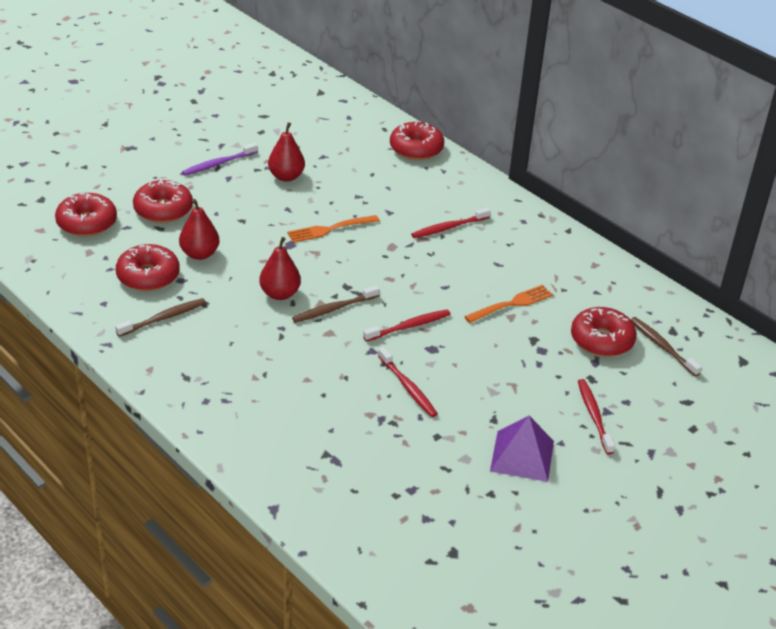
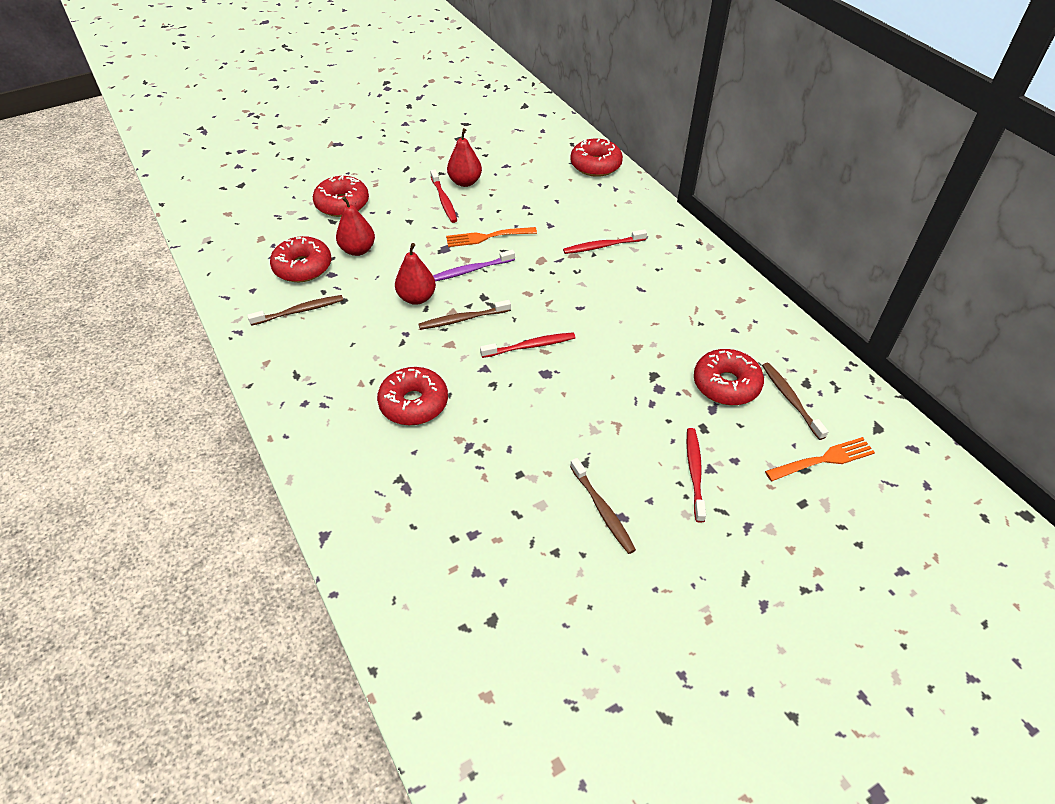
camera: 15 degrees right, 10 degrees up
red donut [55,193,117,237] -> red donut moved to [377,367,448,425]
purple toothbrush [182,143,258,176] -> purple toothbrush moved to [433,250,515,281]
red toothbrush [378,347,438,417] -> red toothbrush moved to [430,169,457,223]
orange fork [464,285,553,323] -> orange fork moved to [765,437,875,481]
purple pyramid [490,416,554,482] -> brown toothbrush [570,458,636,554]

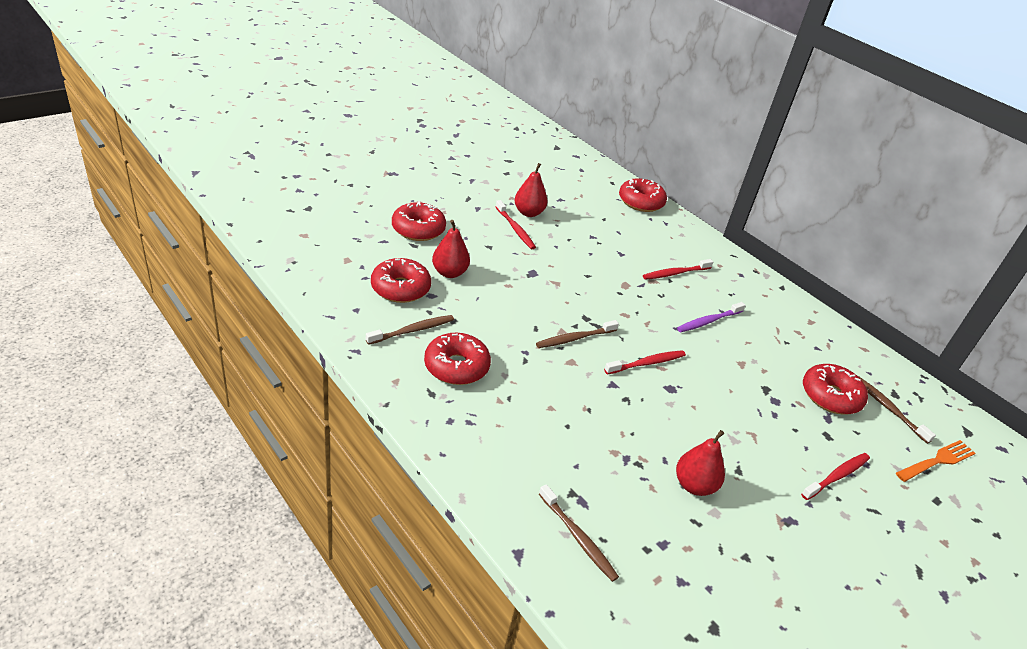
camera: 15 degrees left, 10 degrees down
red donut [377,367,448,425] -> red donut moved to [424,333,491,385]
red pear [395,243,436,305] -> red pear moved to [676,430,725,496]
purple toothbrush [433,250,515,281] -> purple toothbrush moved to [677,302,746,332]
orange fork [446,227,537,247] -> none
brown toothbrush [570,458,636,554] -> brown toothbrush moved to [539,484,619,582]
red toothbrush [687,428,706,523] -> red toothbrush turned 60 degrees clockwise [801,453,870,500]

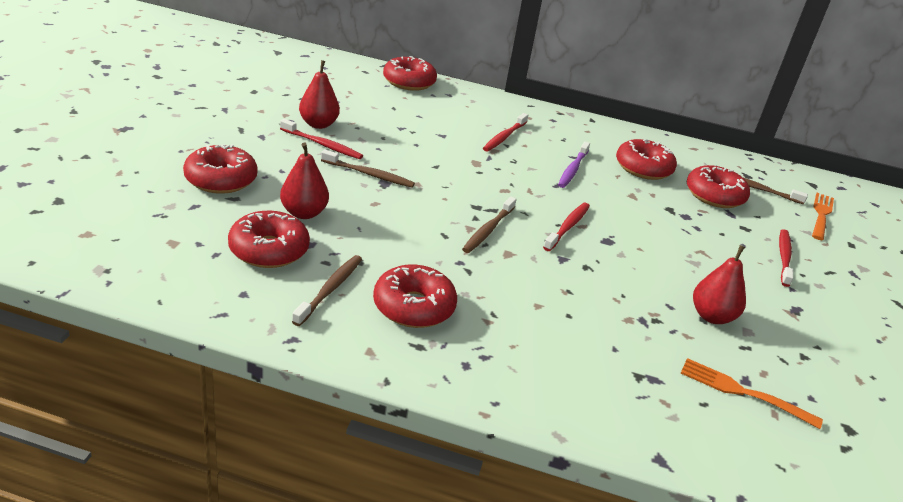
camera: 35 degrees left, 5 degrees down
brown toothbrush [539,484,619,582] -> brown toothbrush moved to [321,149,415,188]
none -> red donut [616,139,677,180]
none -> orange fork [681,358,823,429]

